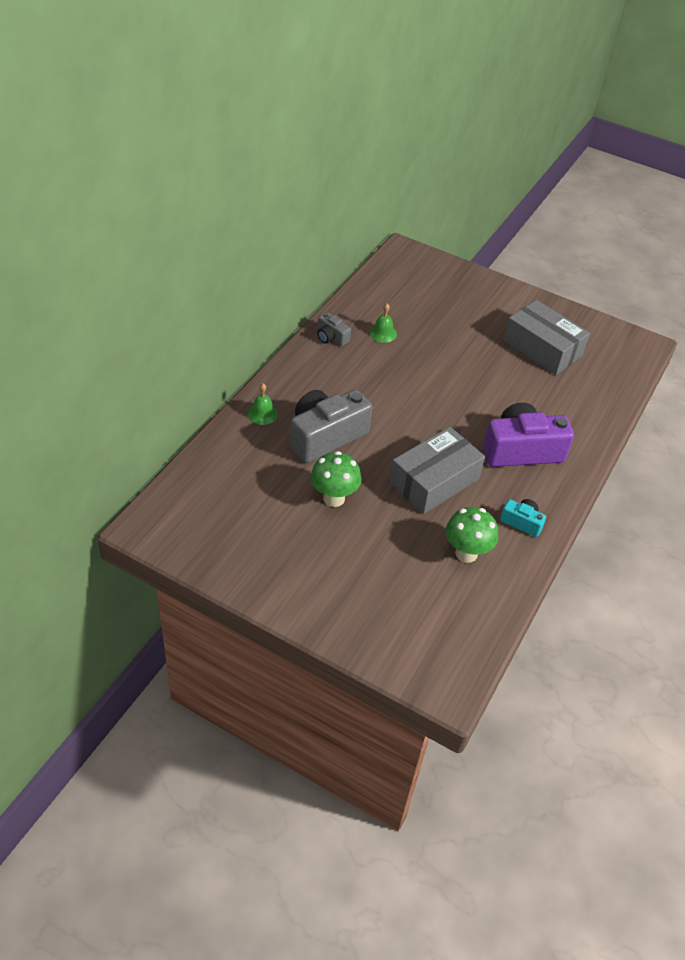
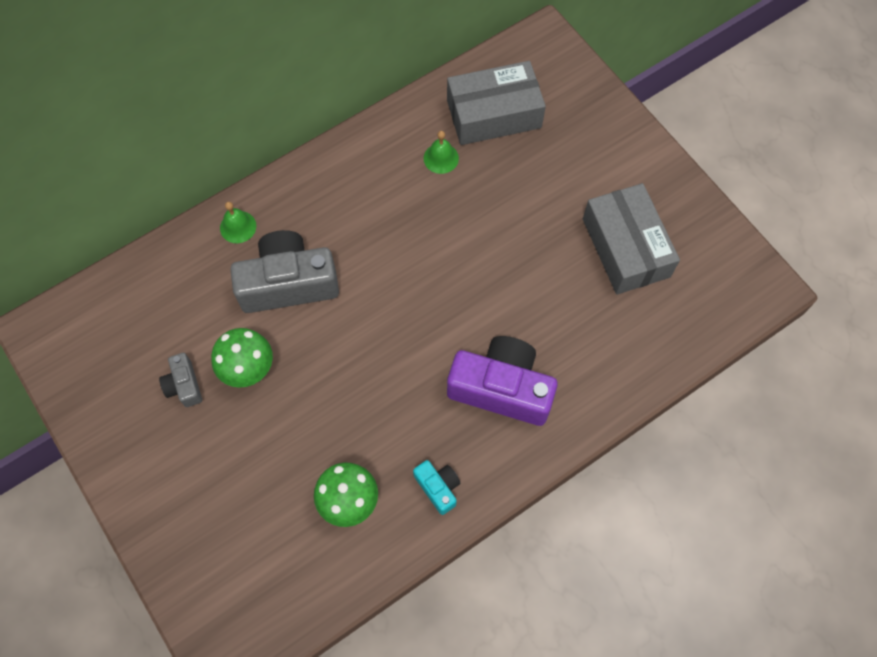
camera: 30 degrees right, 20 degrees up
grey camera [317,312,351,346] -> grey camera moved to [159,353,202,407]
grey box [389,427,485,514] -> grey box moved to [447,61,546,145]

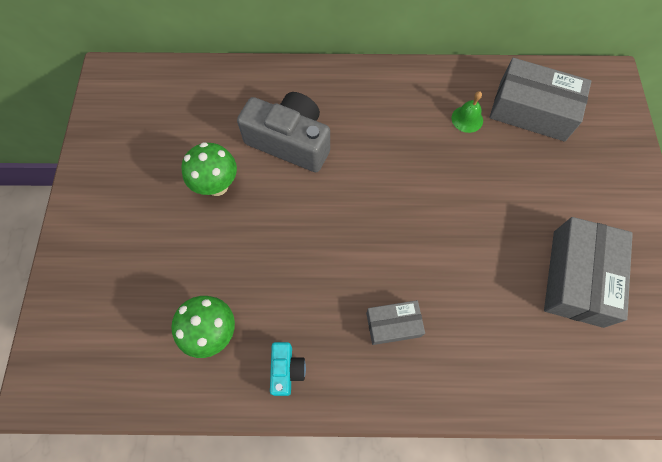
camera: 35 degrees right, 0 degrees up
grey camera [159,353,202,407] -> none
green bell [220,202,256,243] -> none
purple camera [447,336,558,426] -> grey box [366,300,425,345]

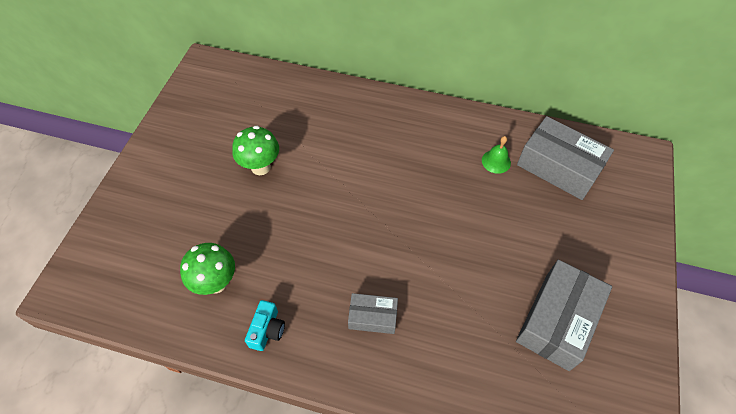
camera: 15 degrees right, 10 degrees down
grey camera [237,92,330,172] -> none

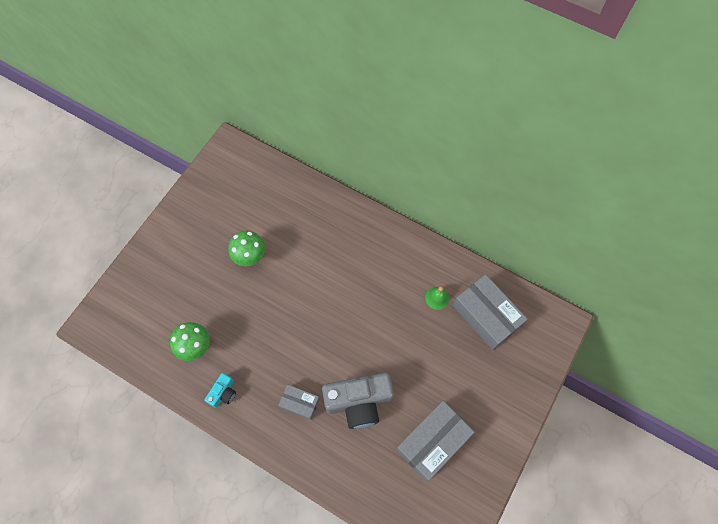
camera: 15 degrees right, 10 degrees up
none -> grey camera [322,373,394,429]

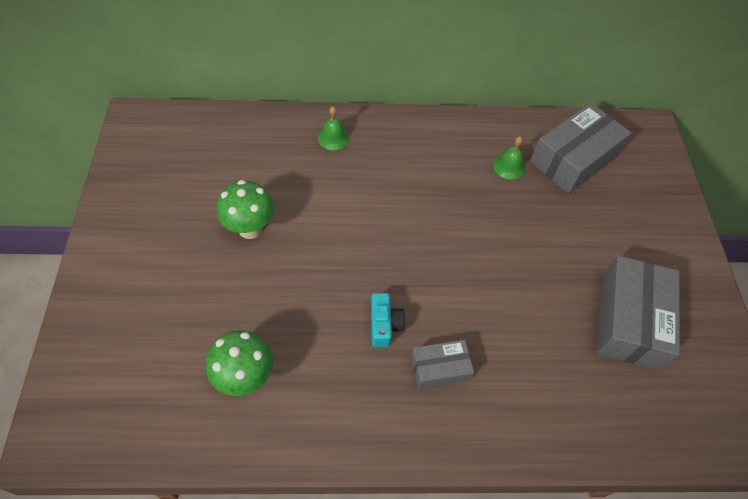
camera: 35 degrees left, 10 degrees down
turquoise camera [204,373,236,408] -> turquoise camera moved to [371,293,405,347]
grey camera [322,373,394,429] -> none
grey box [453,274,528,350] -> grey box turned 60 degrees counterclockwise [530,103,632,194]
none -> green bell [318,106,349,150]

